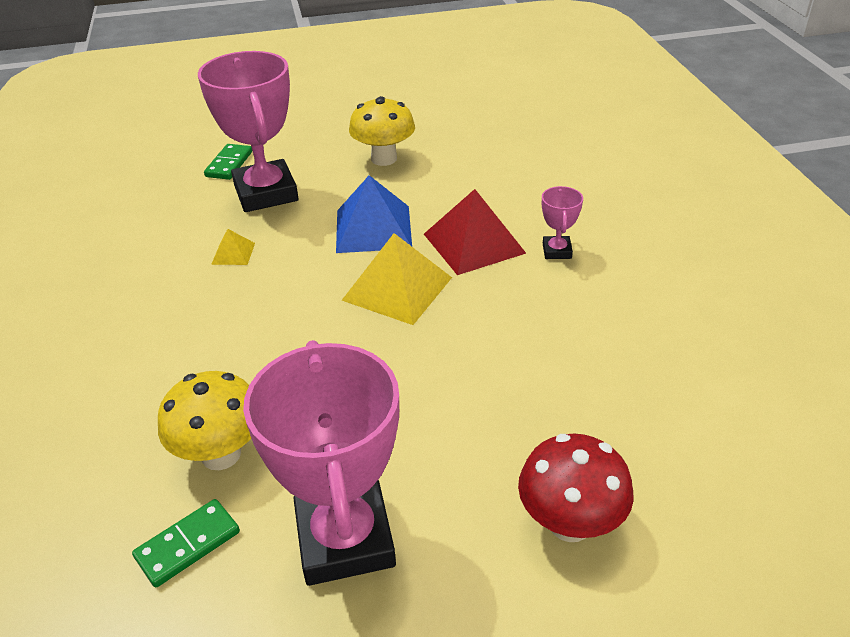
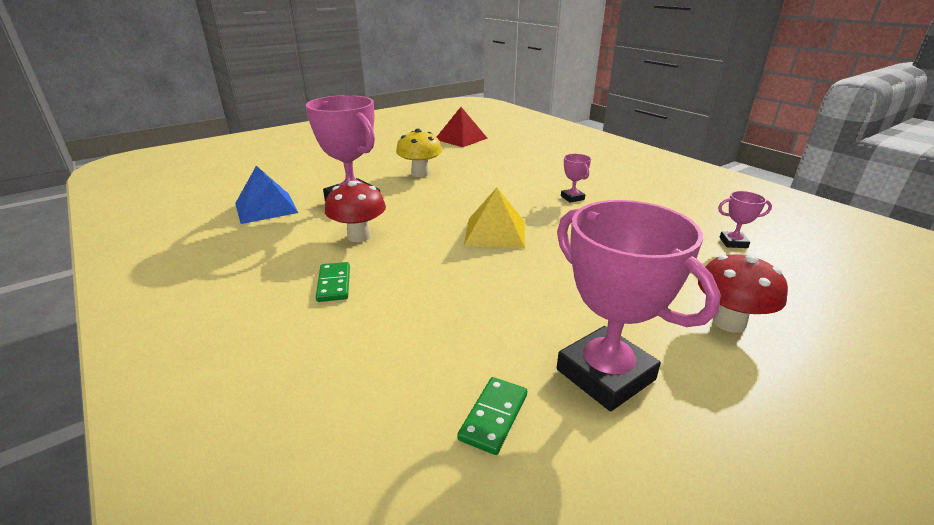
camera: 25 degrees left, 10 degrees down
yellow mushroom [158,371,251,470] -> none
green domino [204,144,252,180] -> green domino moved to [316,262,350,302]
yellow pyramid [211,229,255,265] -> red mushroom [325,181,386,242]
blue pyramid [336,175,412,253] -> blue pyramid moved to [235,166,298,224]
red pyramid [424,189,526,275] -> red pyramid moved to [437,107,487,147]
none -> pink trophy [718,191,772,248]

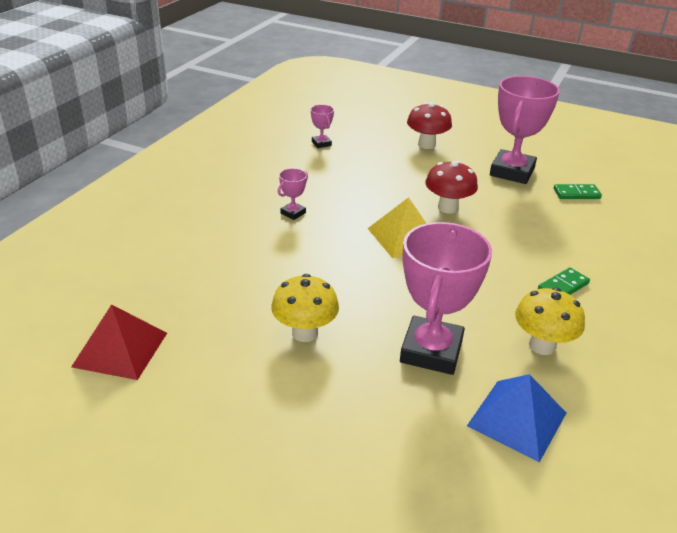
camera: 120 degrees left, 5 degrees up
red mushroom [325,181,386,242] -> red mushroom moved to [425,161,478,214]
none -> yellow mushroom [515,287,585,355]

